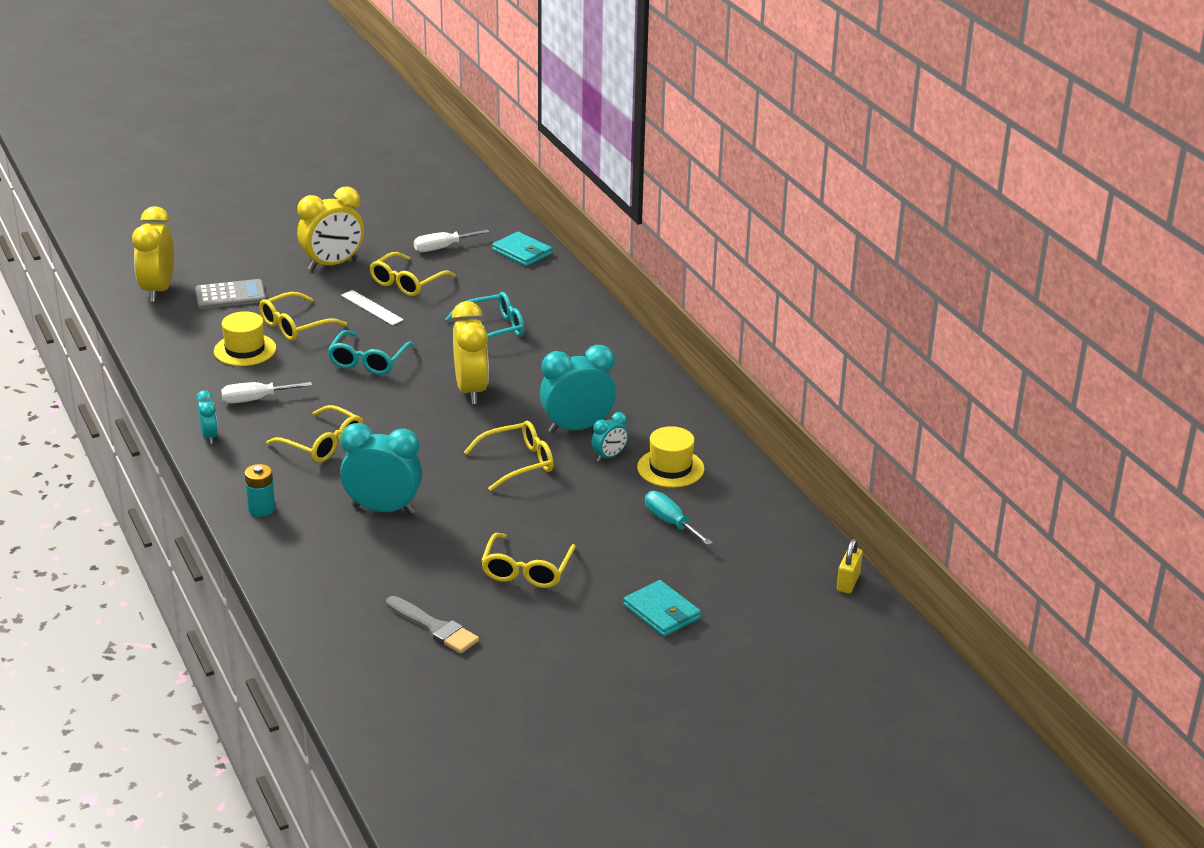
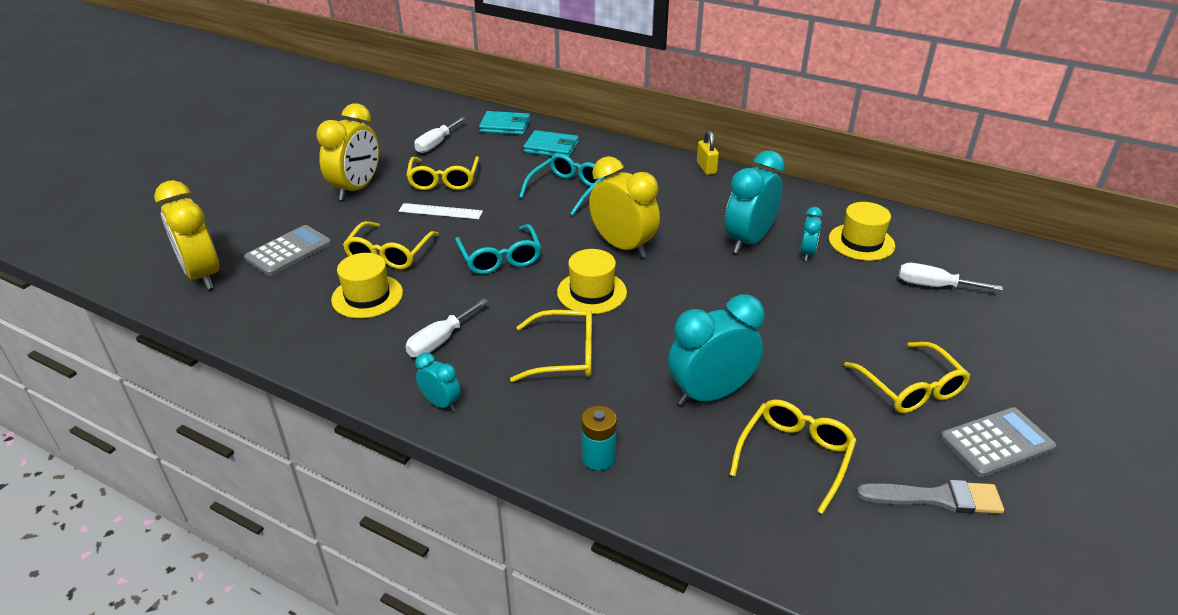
camera: 35 degrees left, 5 degrees up
yellow glasses [464,421,554,491] -> yellow glasses moved to [730,400,857,514]
turquoise wallet [623,580,701,637] -> turquoise wallet moved to [523,130,579,157]
turquoise screwdriver [645,491,713,545] -> white screwdriver [899,263,1003,291]
yellow padlock [837,539,863,594] -> yellow padlock moved to [697,130,719,175]
none -> yellow hat [557,249,627,314]
none -> grey calculator [940,407,1056,477]

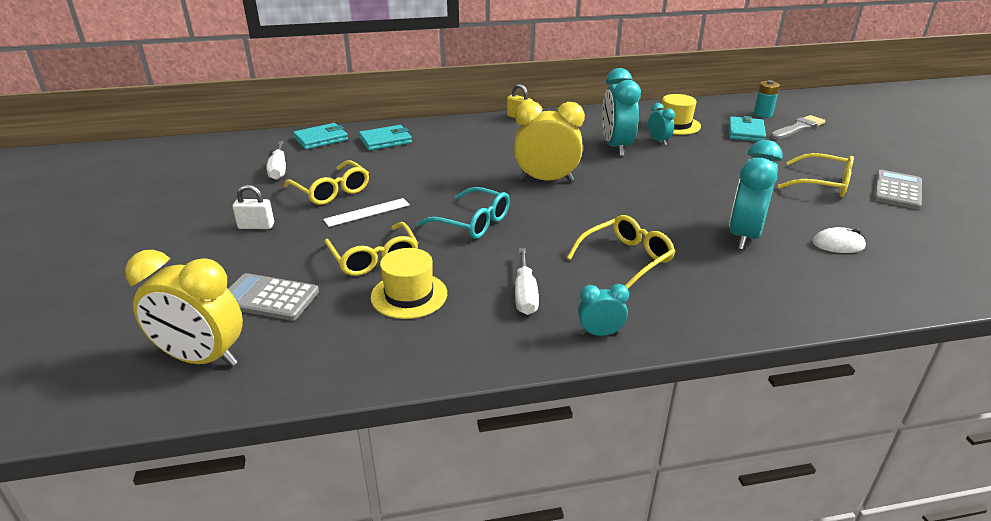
camera: 40 degrees left, 5 degrees down
grey calculator [244,225,332,276] -> grey calculator turned 75 degrees counterclockwise [228,273,319,321]
yellow clock [316,103,379,201] -> white padlock [232,184,274,229]
turquoise glasses [519,154,606,216] -> none
yellow hat [557,249,627,314] -> none
turquoise battery [581,406,617,471] -> turquoise battery moved to [753,80,780,118]
yellow glasses [730,400,857,514] -> white mouse [812,227,866,253]
grey brush [857,480,1004,514] -> grey brush moved to [770,115,825,139]
white screwdriver [899,263,1003,291] -> turquoise wallet [728,116,766,142]

